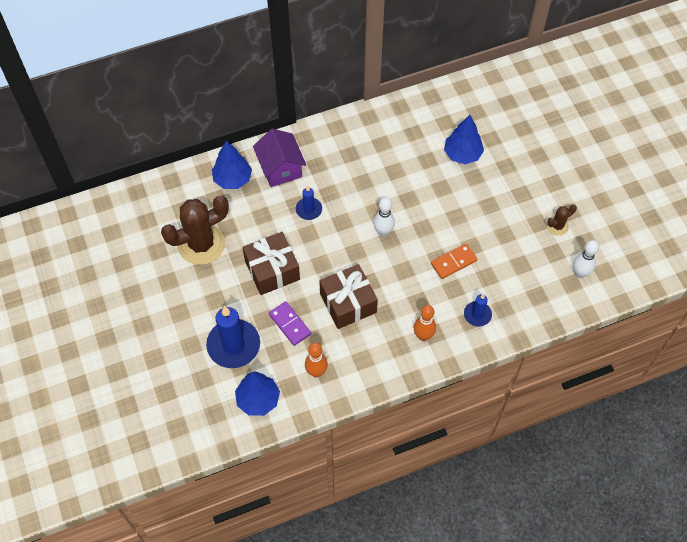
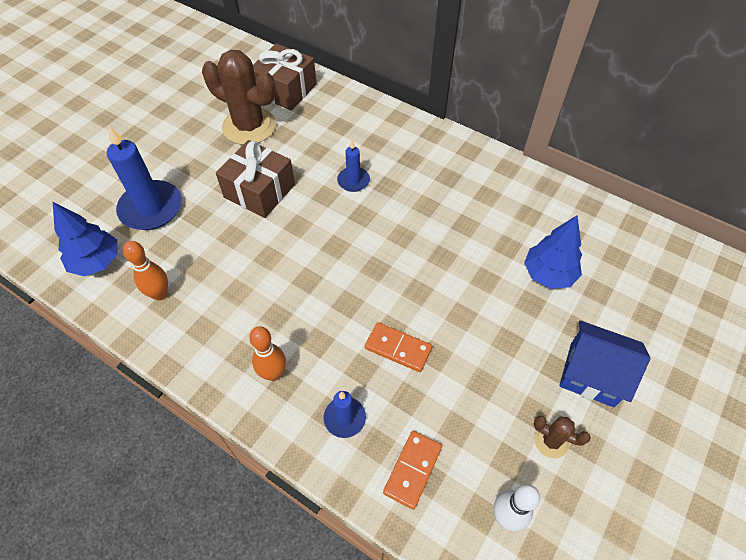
camera: 55 degrees right, 5 degrees down
blue tree [212,141,252,189] -> none
purple house [253,129,306,187] -> none
purple domino [269,301,311,346] -> none
brown gift [319,264,378,329] -> brown gift moved to [253,43,316,111]
white bowling pin [373,197,395,237] -> none
none -> orange domino [383,431,442,510]
none -> blue house [559,320,650,407]

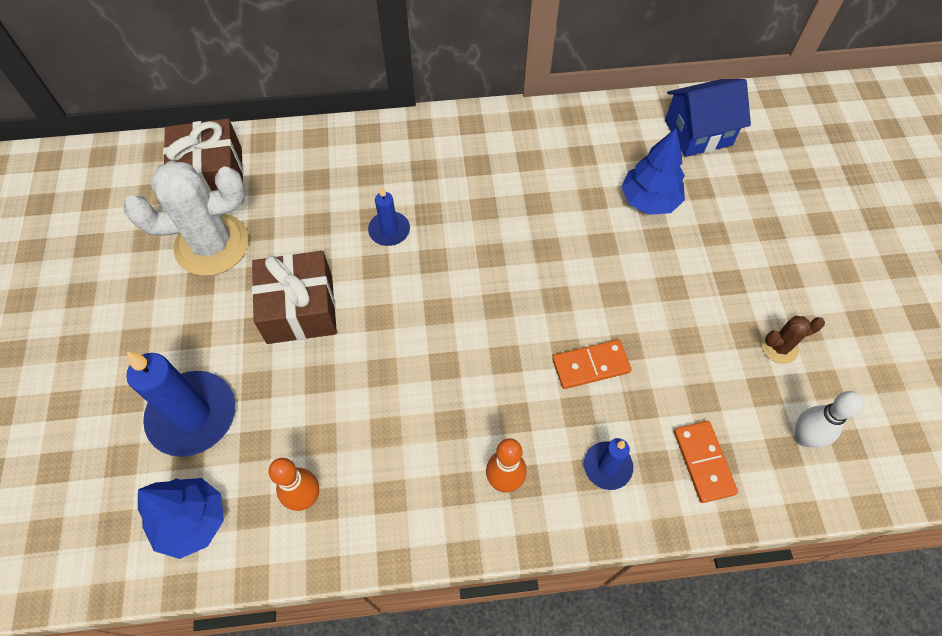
camera: 40 degrees left, 5 degrees up
brown cactus [202,50,276,145] -> white cactus [124,161,249,276]
blue house [559,320,650,407] -> blue house moved to [665,79,751,157]

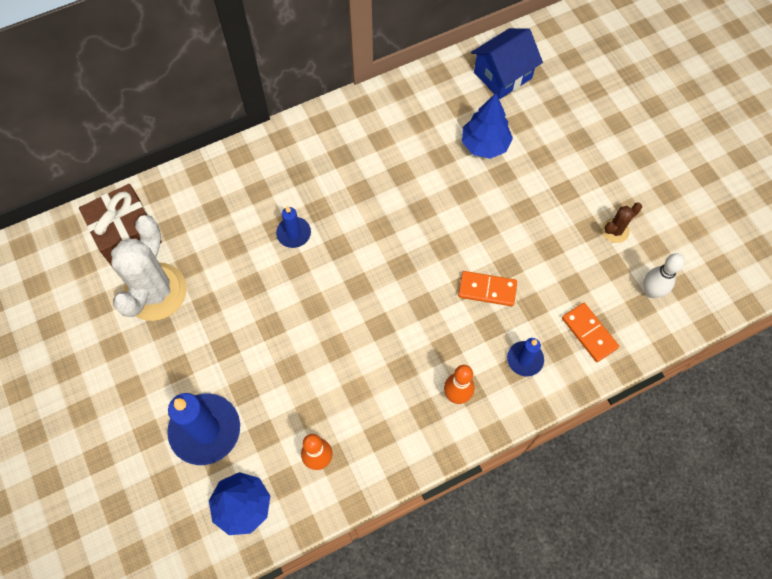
camera: 20 degrees left, 5 degrees up
white cactus [124,161,249,276] -> white cactus turned 45 degrees counterclockwise [111,215,187,321]
brown gift [252,251,337,344] -> none
orange domino [552,339,632,389] -> orange domino turned 45 degrees clockwise [458,271,517,306]

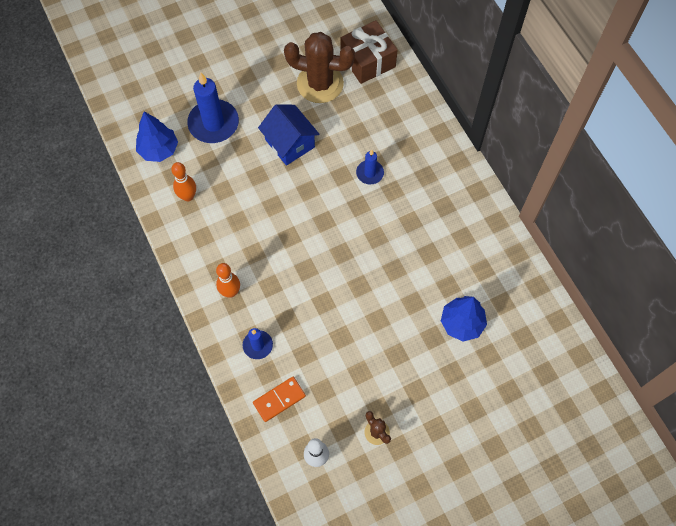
camera: 90 degrees right, 0 degrees up
white cactus [111,215,187,321] -> brown cactus [284,32,355,103]
orange domino [458,271,517,306] -> none
blue house [471,28,543,99] -> blue house moved to [258,104,319,166]

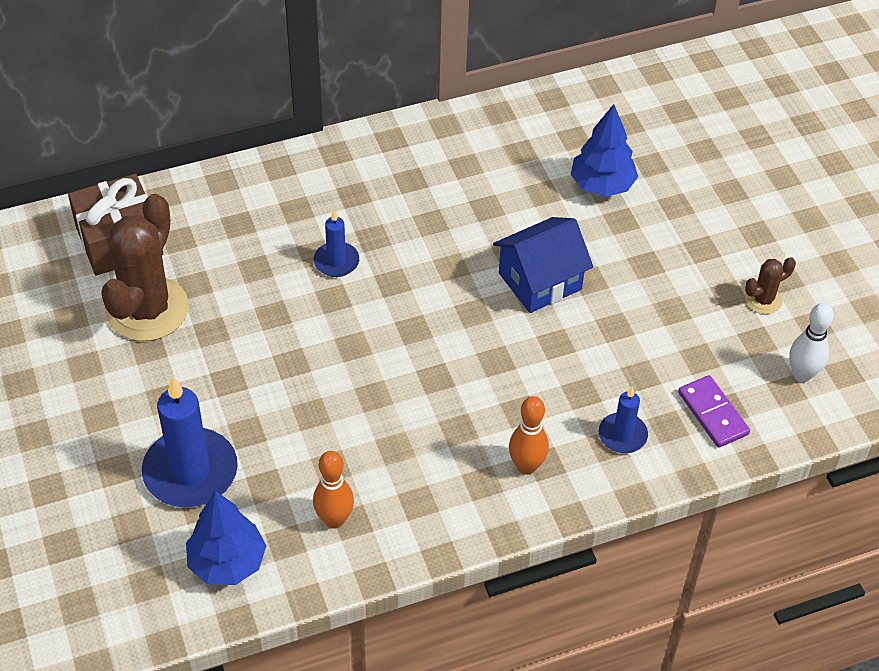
camera: 85 degrees left, 15 degrees down
orange domino [253,377,306,422] -> purple domino [678,375,750,448]
blue house [258,104,319,166] -> blue house moved to [493,217,593,313]

